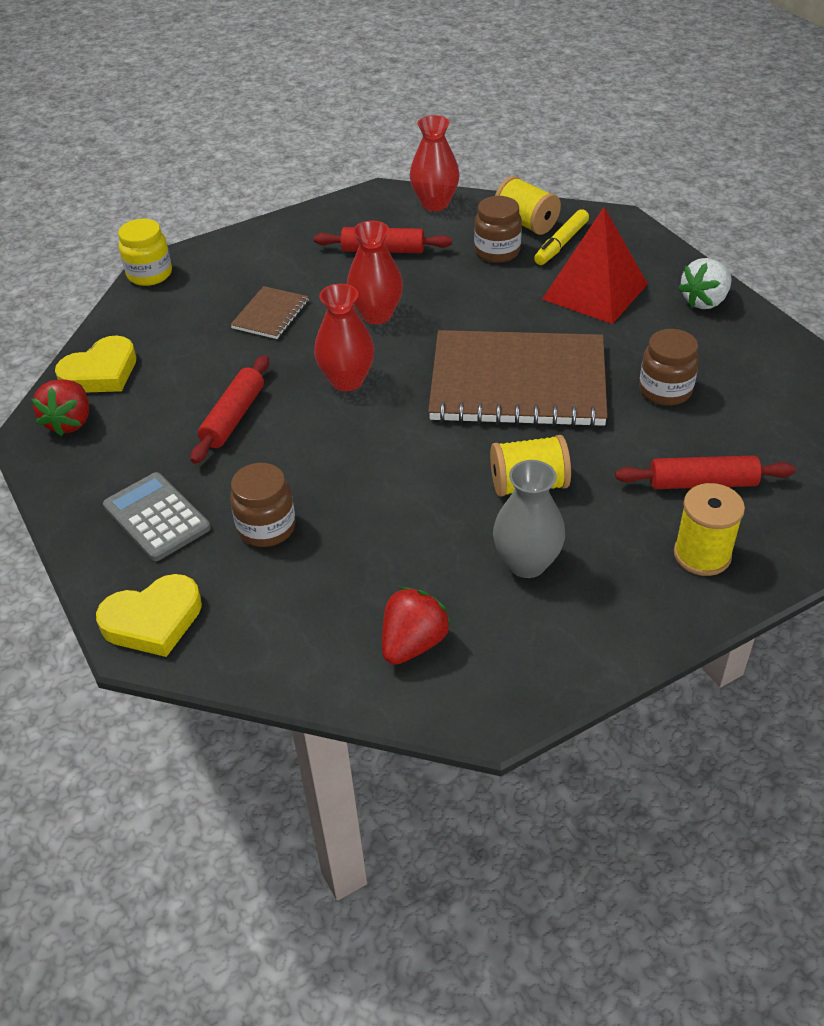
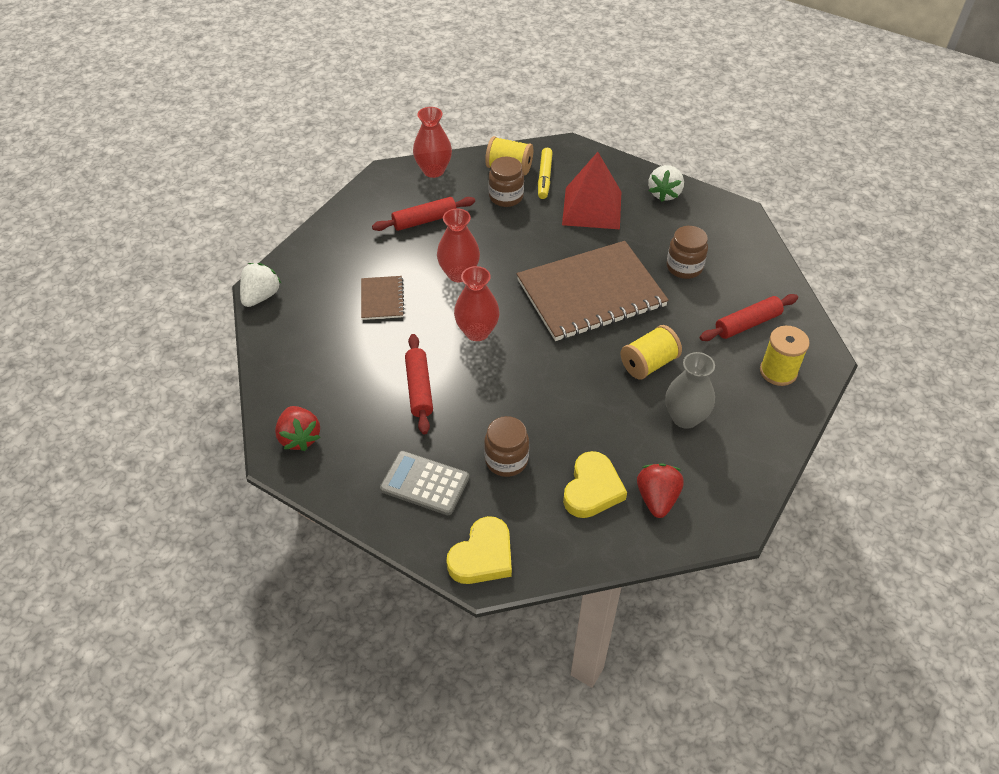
camera: 30 degrees left, 5 degrees up
yellow heart [55,336,136,392] -> yellow heart moved to [563,451,627,518]
yellow jar [118,219,172,286] -> white strawberry [240,263,281,307]

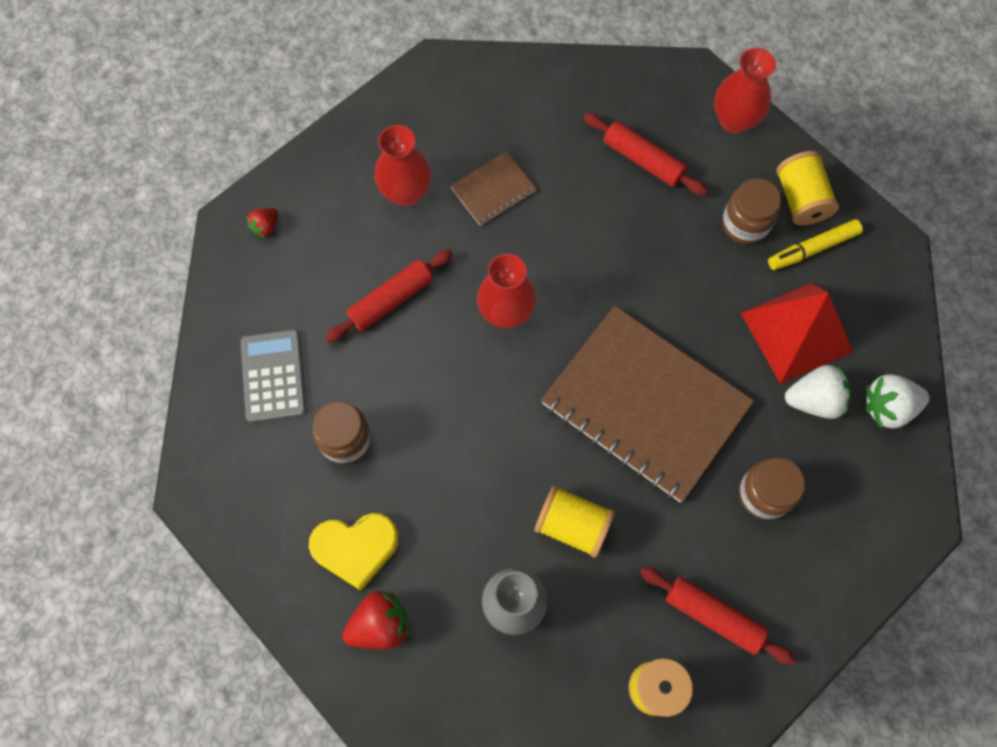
camera: 60 degrees right, 20 degrees up
white strawberry [240,263,281,307] -> white strawberry moved to [785,365,852,419]
red strawberry [275,406,320,451] -> red strawberry [247,208,278,238], size x0.57
red vase [437,209,480,282] -> red vase moved to [375,125,431,206]
yellow heart [446,516,512,584] -> none

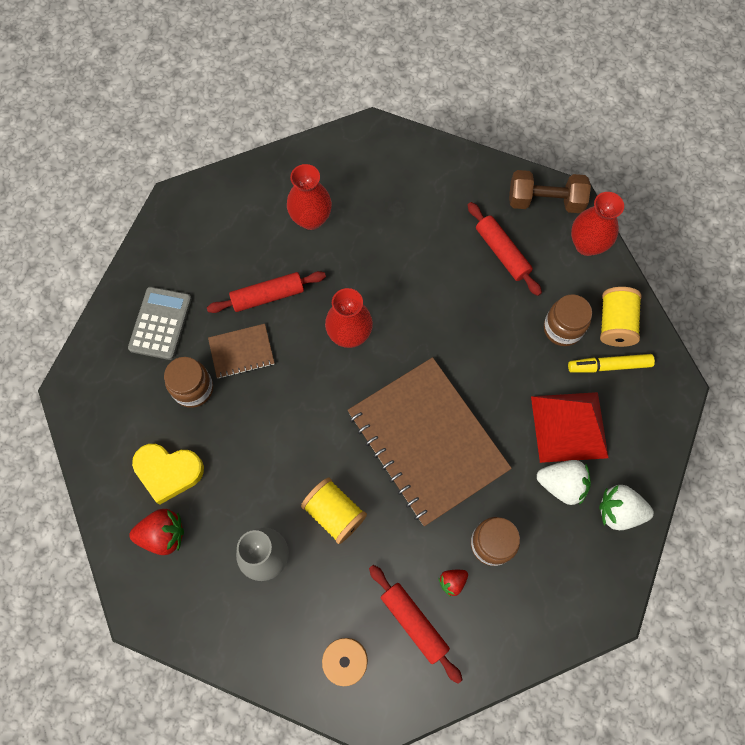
camera: 20 degrees right, 0 degrees up
red strawberry [247,208,278,238] -> red strawberry moved to [439,570,468,597]
brown notebook [451,151,537,226] -> brown notebook moved to [208,324,274,379]
none -> brown dumbbell [509,170,591,213]

